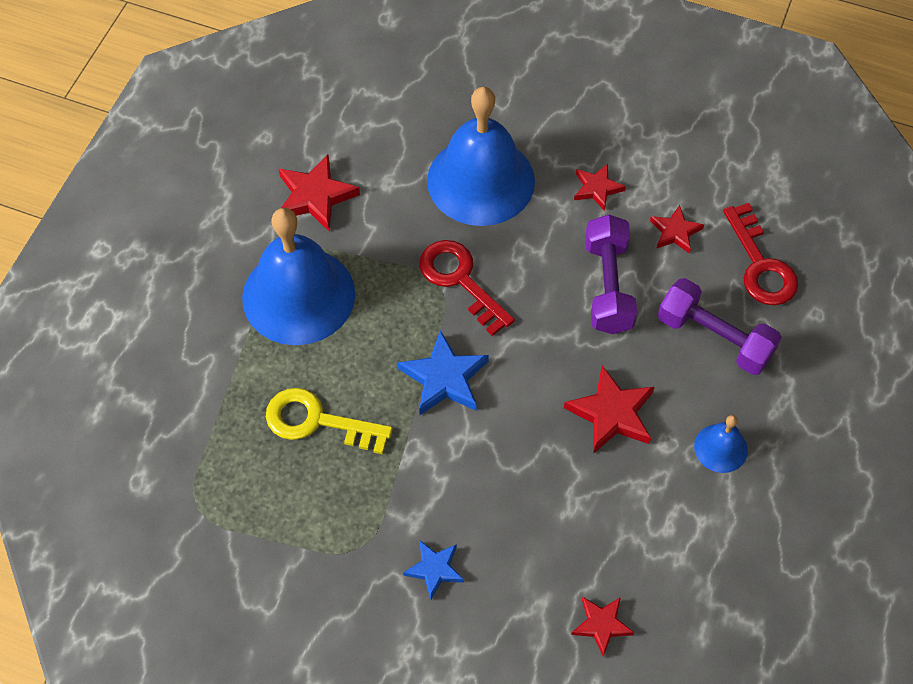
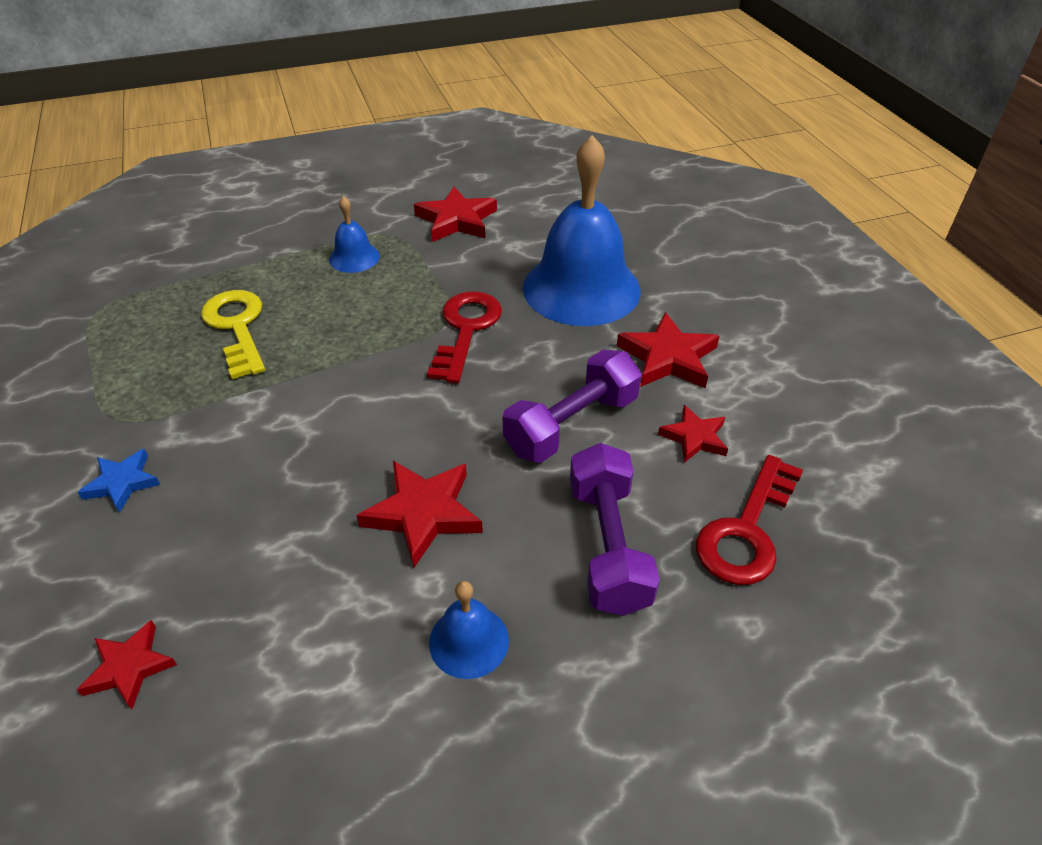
camera: 50 degrees right, 15 degrees down
blue bell [242,208,355,345] -> blue bell [329,196,380,273], size x0.45
blue star [398,330,489,415] -> none
red star [574,164,626,211] -> red star [617,312,720,388], size x1.61

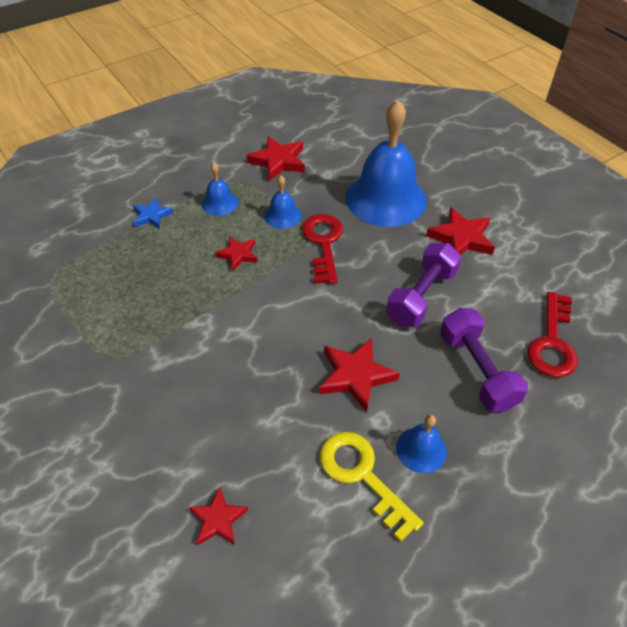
camera: 15 degrees left, 5 degrees up
blue star [77,449,160,513] -> blue star moved to [133,198,173,229]
yellow key [201,290,265,379] -> yellow key moved to [320,432,423,542]
red star [658,405,728,463] -> red star moved to [215,236,258,271]
none -> blue bell [264,176,302,229]

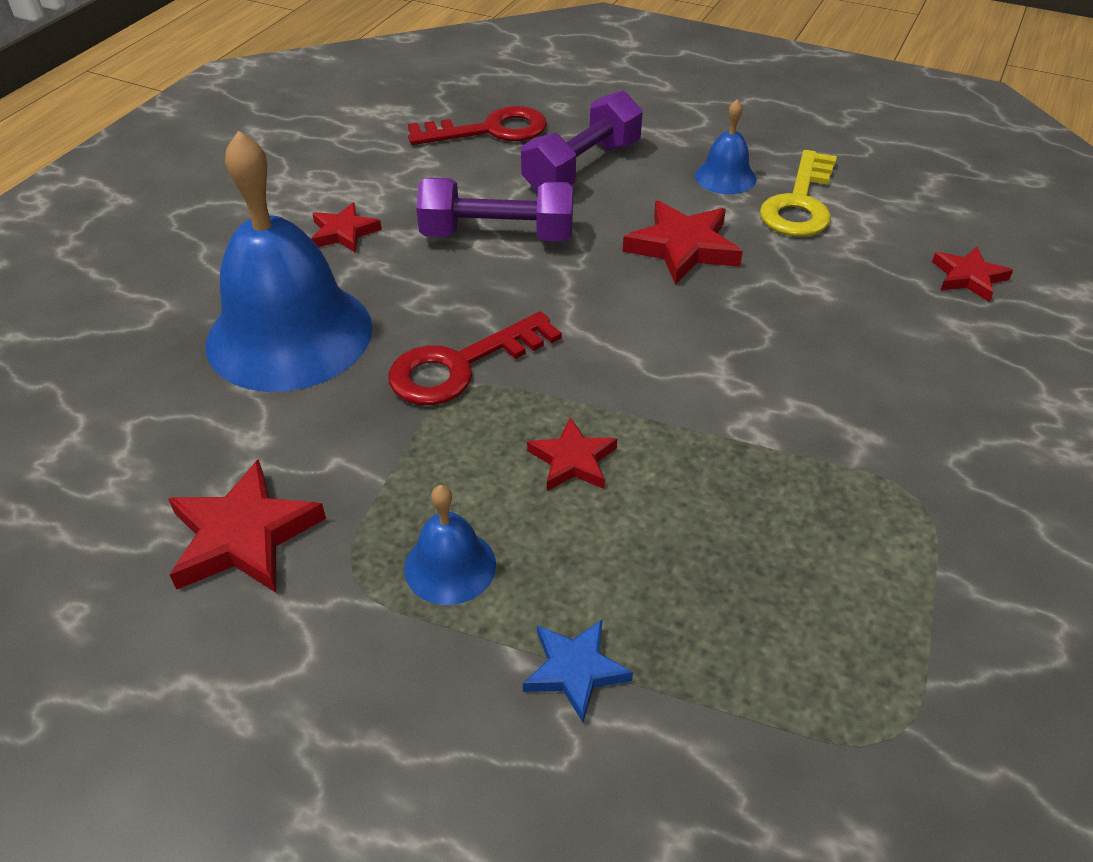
camera: 120 degrees left, 5 degrees down
blue bell [264,176,302,229] -> none
red star [426,207,495,255] -> red star [311,202,382,253], size x0.62

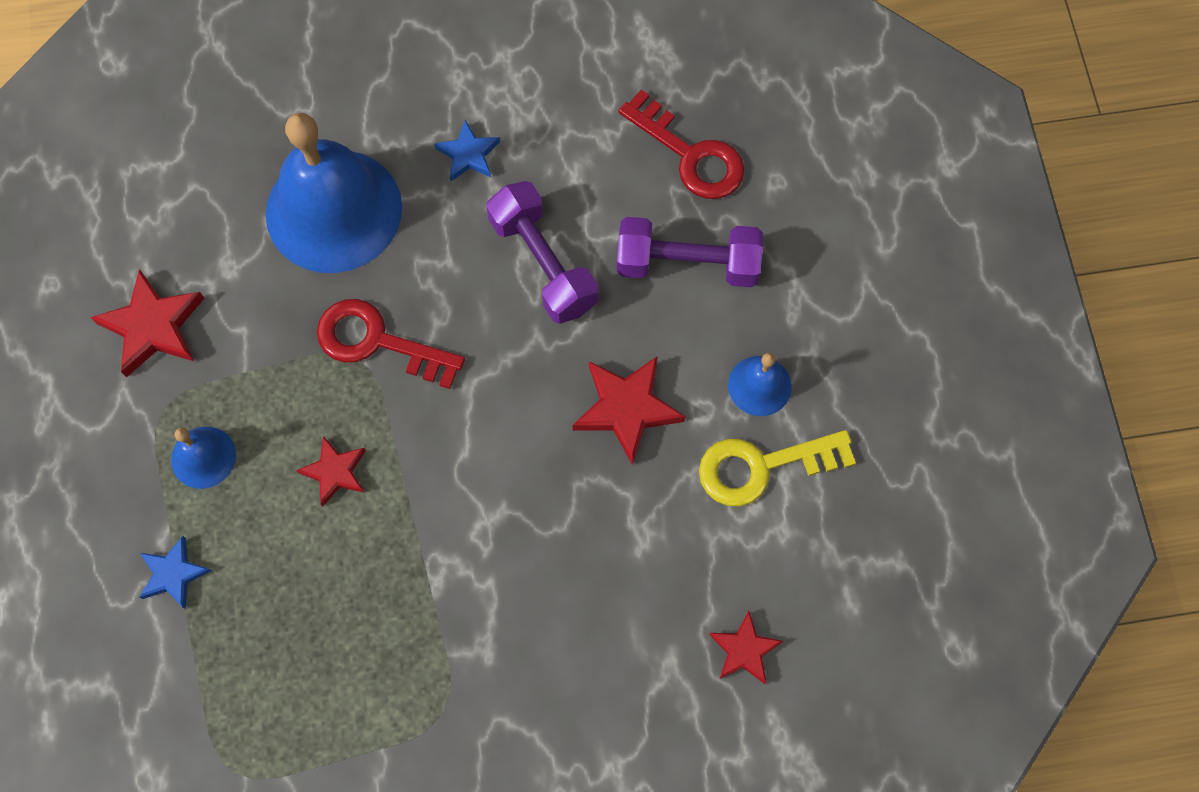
camera: 55 degrees right, 25 degrees up
red star [311,202,382,253] -> blue star [434,120,500,181]

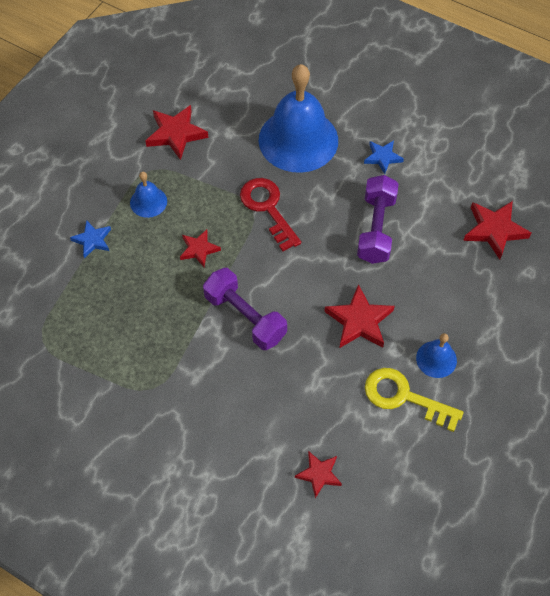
camera: 40 degrees right, 10 degrees down
purple dumbbell [617,217,763,287] -> purple dumbbell moved to [203,268,287,350]
red key [618,90,745,199] -> red star [463,201,531,260]

